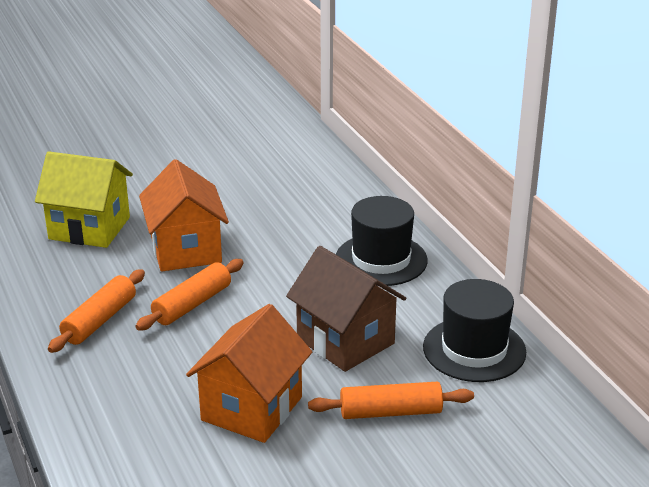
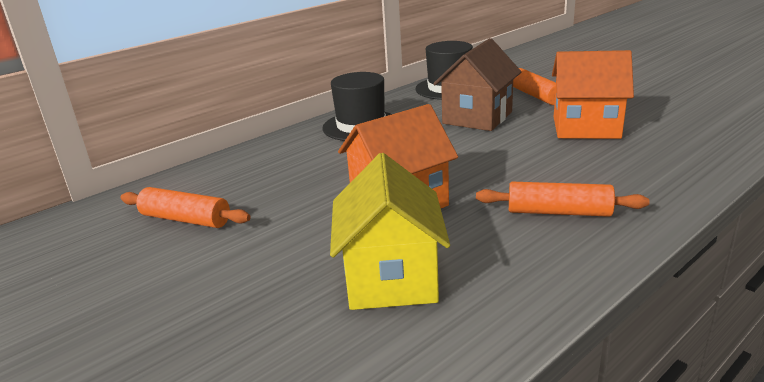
camera: 105 degrees left, 5 degrees down
orange rolling pin [135,259,244,330] -> orange rolling pin moved to [120,187,251,228]

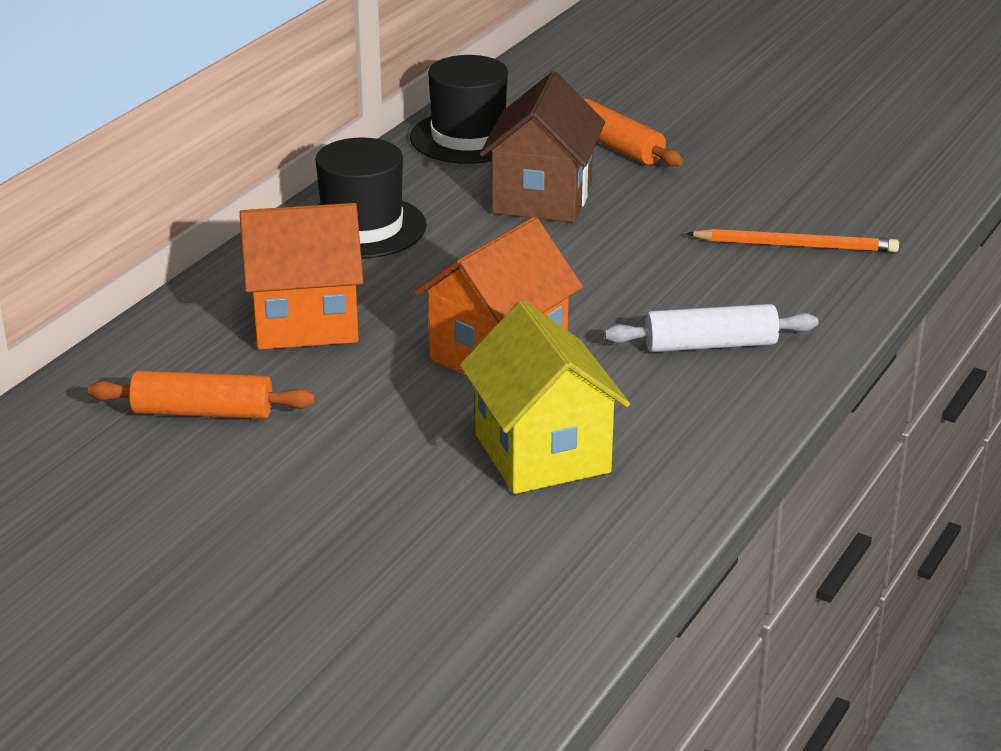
camera: 20 degrees left, 5 degrees up
orange rolling pin [476,182,650,217] -> white rolling pin [604,304,818,352]
orange house [552,50,634,139] -> orange house moved to [240,203,363,350]
none -> orange pencil [686,229,899,252]

